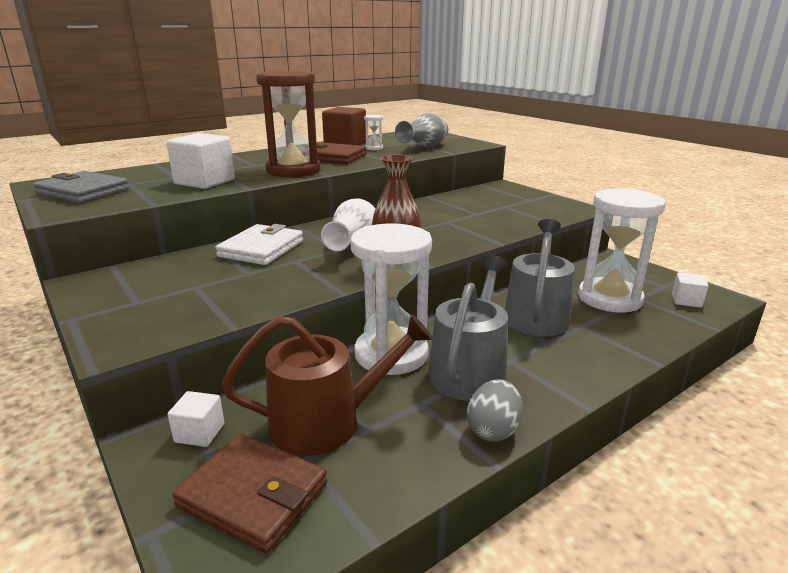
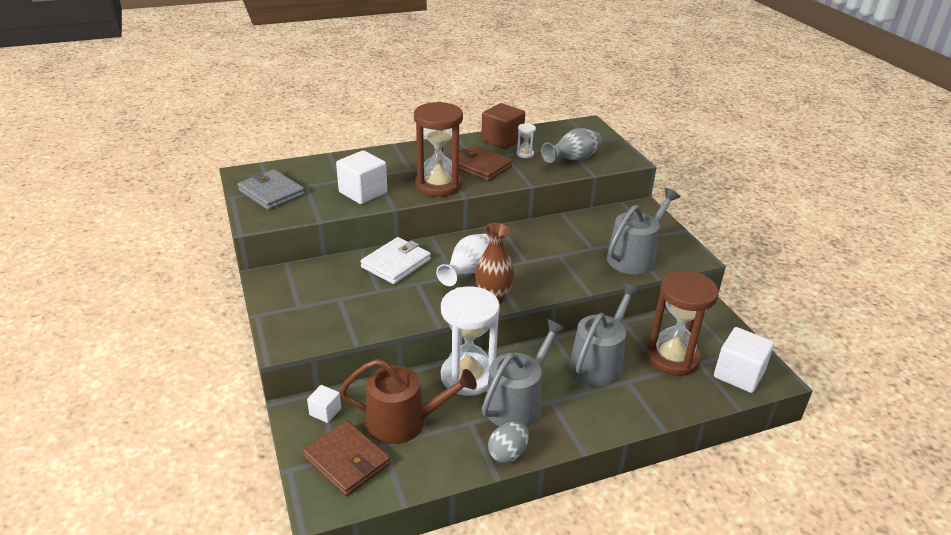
camera: 15 degrees right, 10 degrees up
white hourglass [578,188,666,313] -> brown hourglass [647,271,719,376]
white cube [672,273,708,308] -> white cube [714,327,774,393], size x1.86
none -> grey watering can [607,188,680,275]

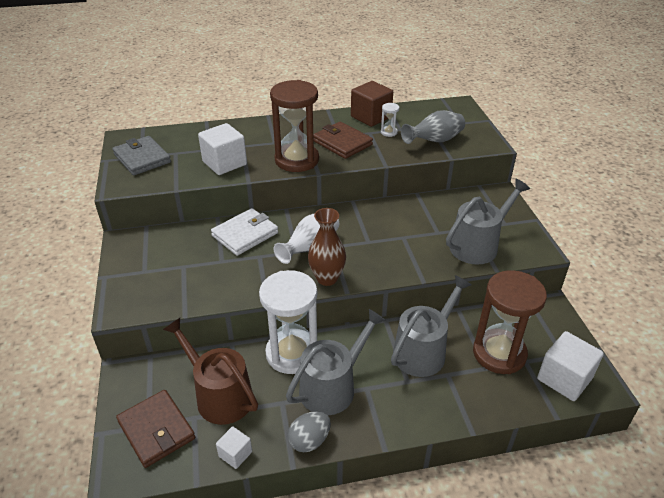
camera: 10 degrees right, 5 degrees up
white cube [307,385,341,423] -> white cube moved to [216,426,252,469]
brown watering can [340,359,477,444] -> brown watering can turned 150 degrees counterclockwise [163,318,258,425]

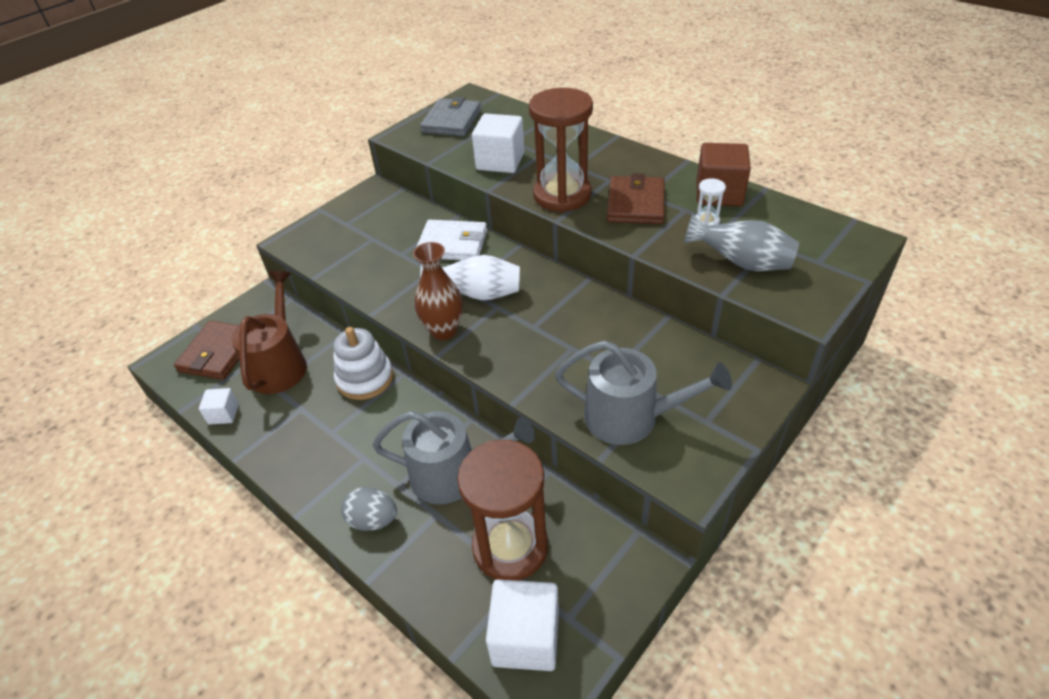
camera: 55 degrees right, 5 degrees up
white hourglass [259,270,317,374] -> white stacking toy [333,327,393,400]
grey watering can [286,309,385,415] -> none
grey egg [288,411,331,452] -> grey egg moved to [341,487,397,531]

